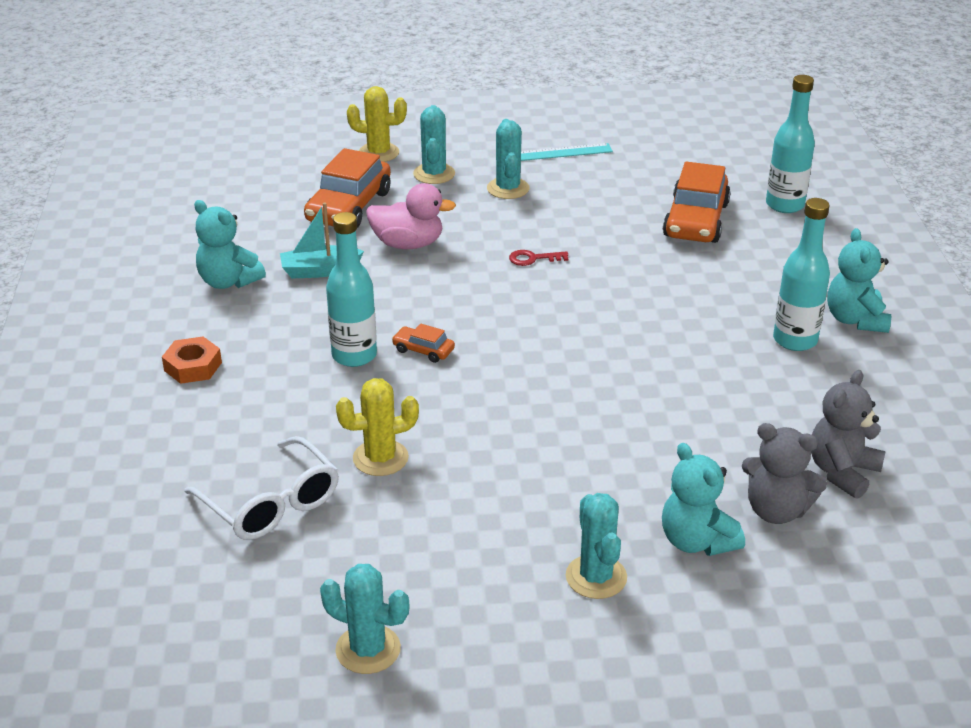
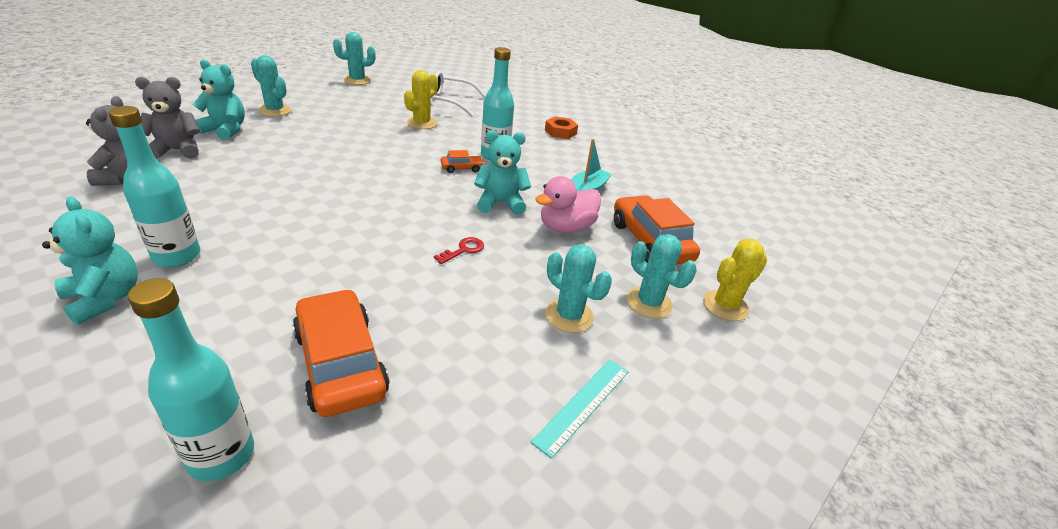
camera: 135 degrees right, 0 degrees up
turquoise teddy bear [194,200,266,289] -> turquoise teddy bear moved to [474,130,531,215]

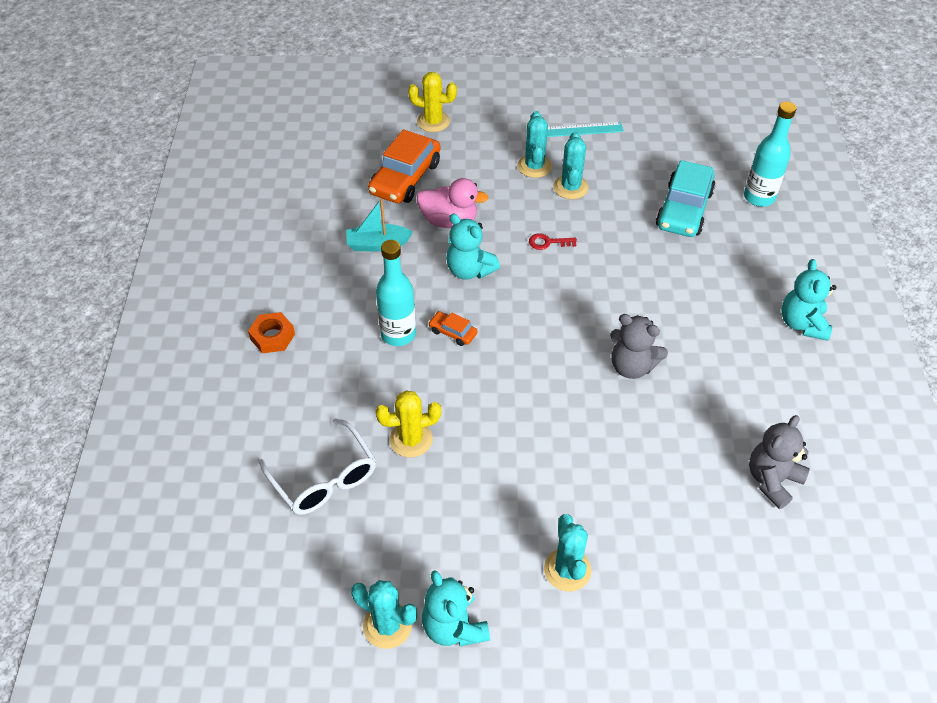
camera: 130 degrees left, 15 degrees up
turquoise bottle [108,106,200,267] -> none
grey teddy bear [135,77,200,159] -> grey teddy bear moved to [610,314,668,379]
turquoise teddy bear [193,60,245,140] -> turquoise teddy bear moved to [422,570,490,646]
orange car [293,289,389,417] -> turquoise car [656,160,715,237]
turquoise cactus [627,234,697,318] -> turquoise cactus moved to [553,132,589,199]

